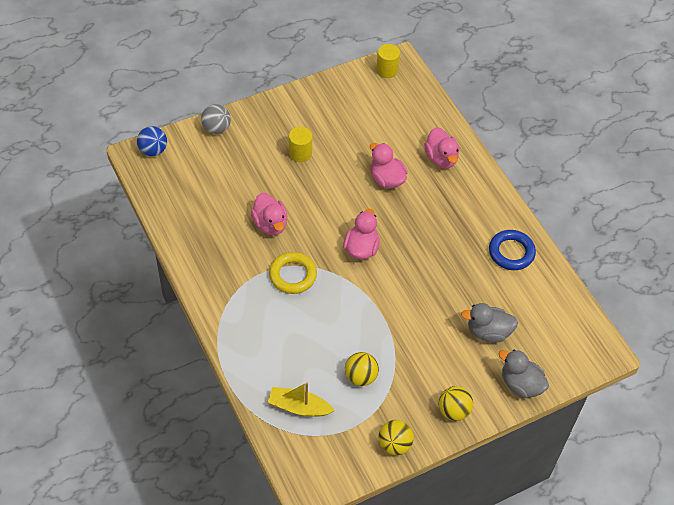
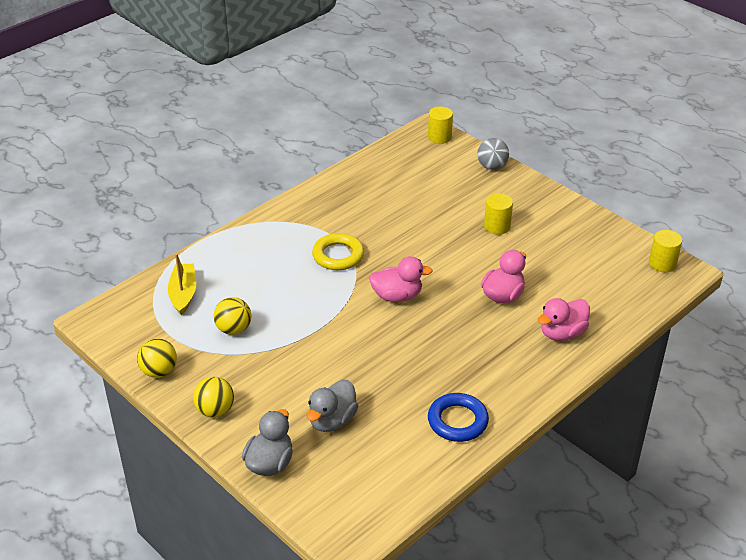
camera: 75 degrees right, 15 degrees down
blue ball [137,126,167,156] -> yellow cylinder [428,107,453,144]
pink duck [251,193,288,235] -> none
grey duck [461,303,518,343] -> grey duck turned 135 degrees counterclockwise [307,380,358,432]

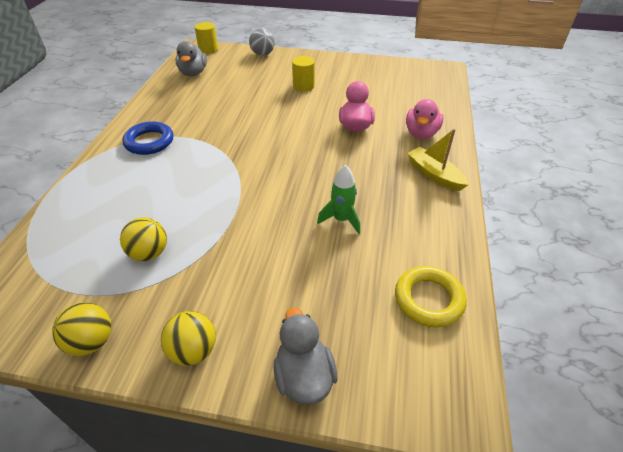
camera: 35 degrees left, 5 degrees up
yellow boat [168,253,196,316] -> yellow boat moved to [407,129,469,191]
grey duck [307,380,358,432] -> grey duck moved to [176,41,207,76]
yellow ring [312,233,364,270] -> yellow ring moved to [395,266,467,328]
pink duck [369,256,433,302] -> none
blue ring [428,393,489,442] -> blue ring moved to [122,121,173,155]
yellow cylinder [649,230,682,272] -> none
none -> green rocket [317,165,360,234]

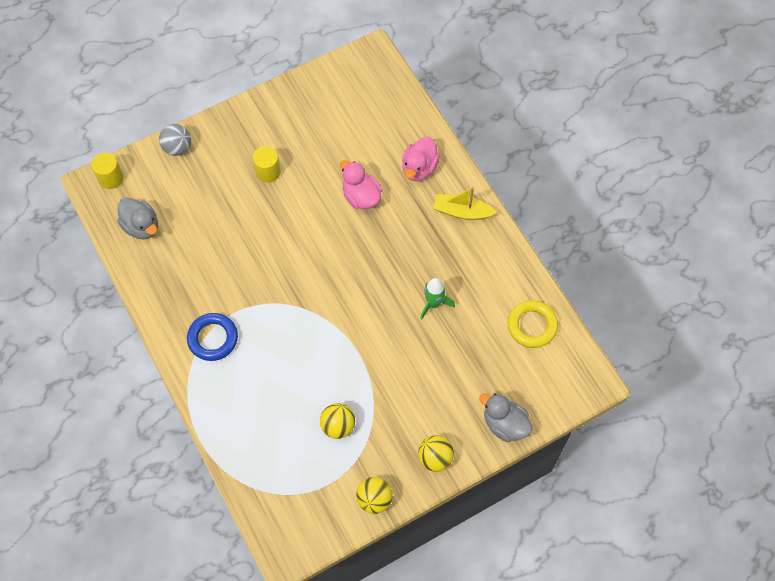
camera: 40 degrees left, 20 degrees up
pink duck [406,99,444,139] -> pink duck turned 45 degrees clockwise [402,137,440,181]

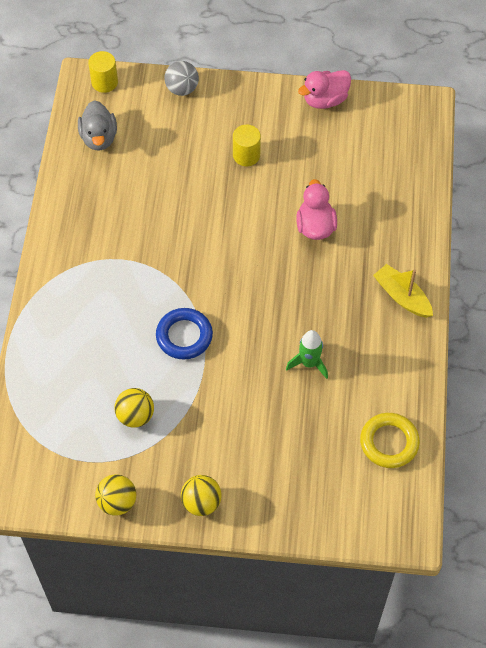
camera: 35 degrees right, 5 degrees down
blue ring [187,313,238,361] -> blue ring moved to [156,308,213,360]
pink duck [402,137,440,181] -> pink duck moved to [298,70,351,109]
grey duck [479,394,533,442] -> none

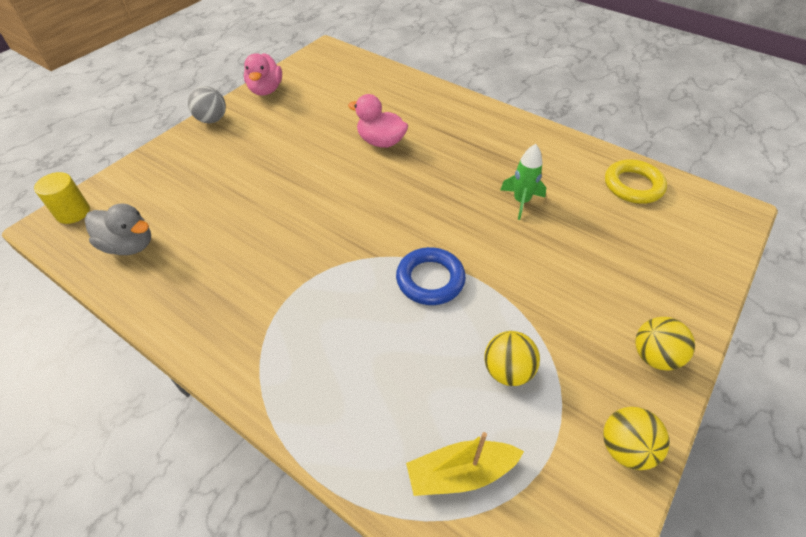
camera: 60 degrees left, 10 degrees down
grey ball [164,61,199,96] -> grey ball moved to [188,86,226,123]
yellow cylinder [233,125,261,166] -> none
yellow boat [373,264,433,318] -> yellow boat moved to [406,432,524,496]

